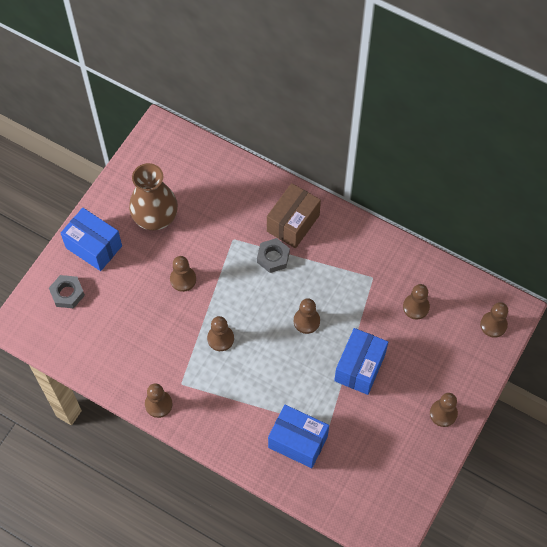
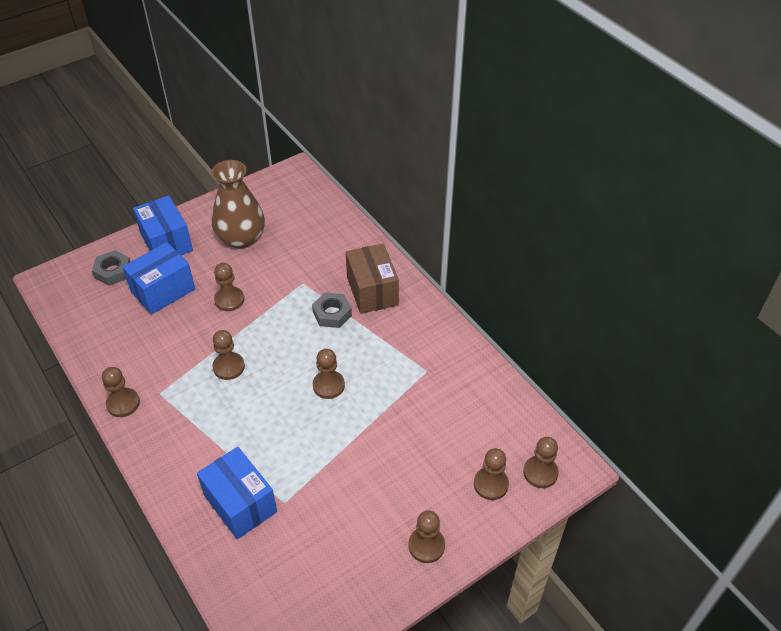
camera: 25 degrees right, 15 degrees down
brown box [267,183,321,248] -> brown box turned 75 degrees counterclockwise [346,243,399,314]
blue box [334,328,388,395] -> blue box moved to [122,242,195,315]
brown pawn [403,284,430,320] -> brown pawn moved to [474,448,509,500]

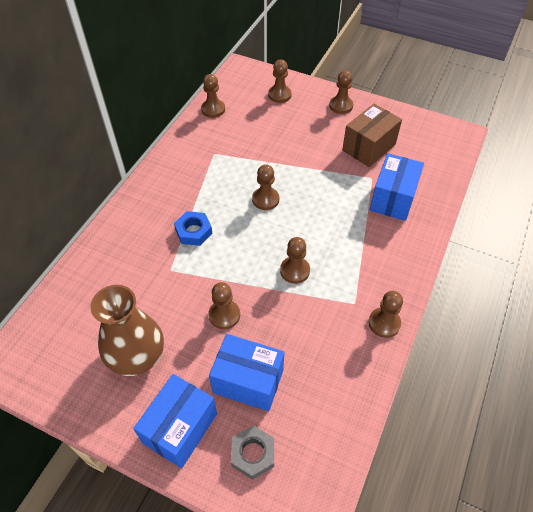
camera: 120 degrees left, 5 degrees up
grey nut [312,292,352,328] -> blue nut [174,211,212,246]
brown box [346,243,399,314] -> brown box moved to [342,104,402,167]
brown pawn [523,437,559,488] -> brown pawn moved to [201,74,225,118]

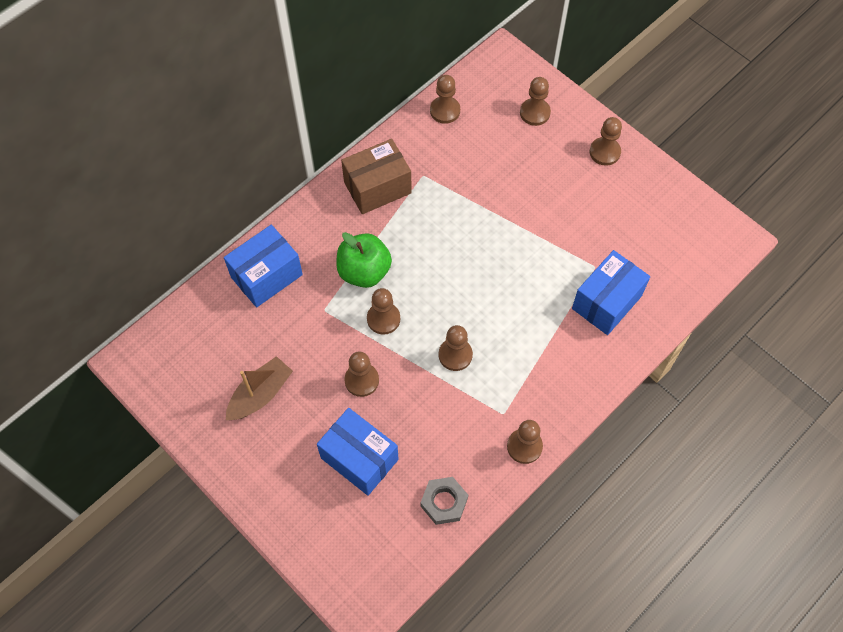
camera: 20 degrees right, 10 degrees up
brown vase [90,285,164,376] -> brown boat [226,356,293,420]
blue box [133,374,217,468] -> blue box moved to [224,225,303,307]
blue nut [174,211,212,246] -> green apple [336,232,392,288]
grey nut [231,425,274,480] -> grey nut moved to [420,477,468,525]
brown pawn [252,164,279,210] -> brown pawn moved to [367,288,400,335]
brown box [342,104,402,167] -> brown box moved to [341,139,412,214]

